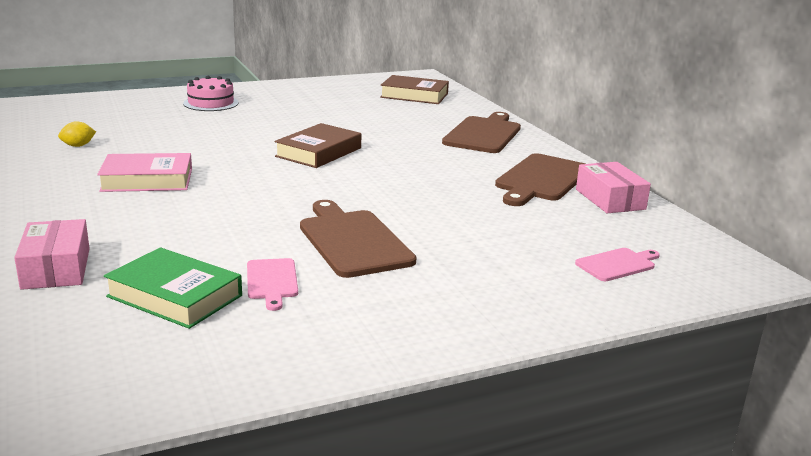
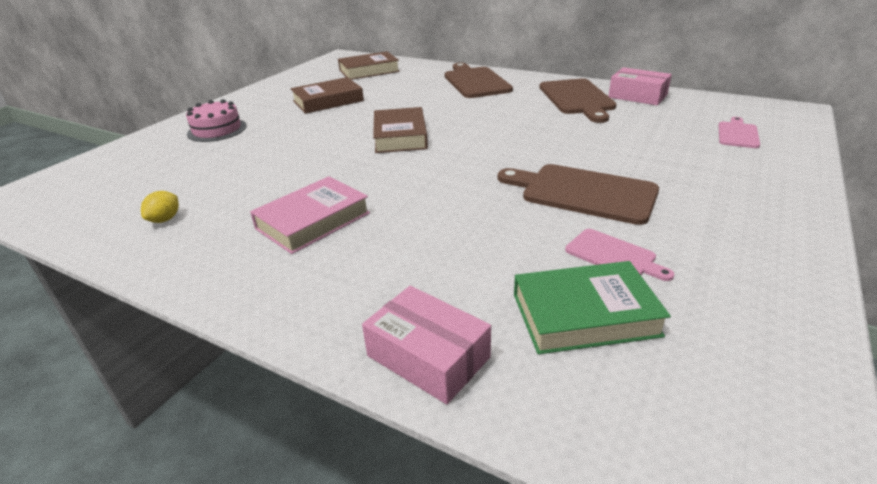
camera: 35 degrees left, 10 degrees up
none -> brown book [290,77,364,114]

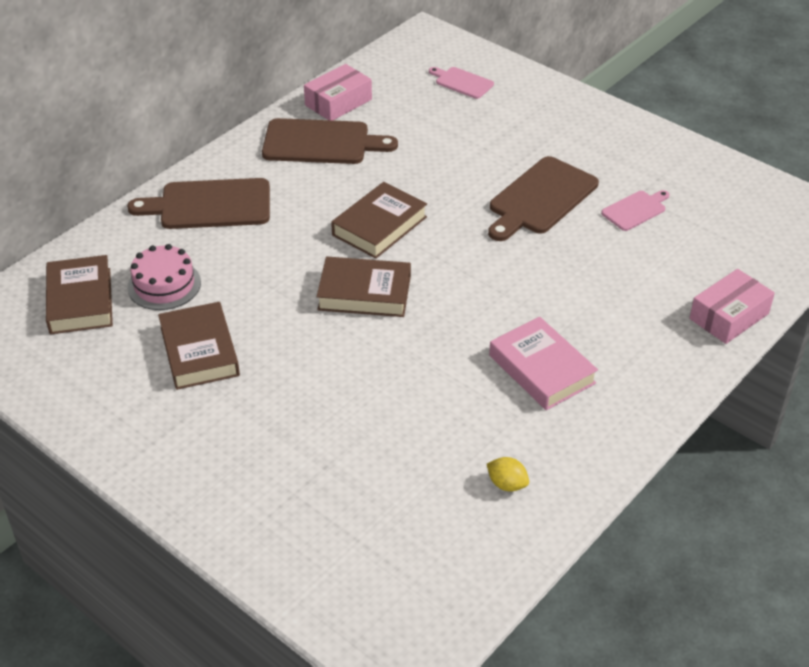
camera: 80 degrees left, 10 degrees up
pink cake [186,99,247,142] -> pink cake moved to [127,244,201,310]
green book [514,261,671,354] -> none
none -> brown book [331,182,427,259]

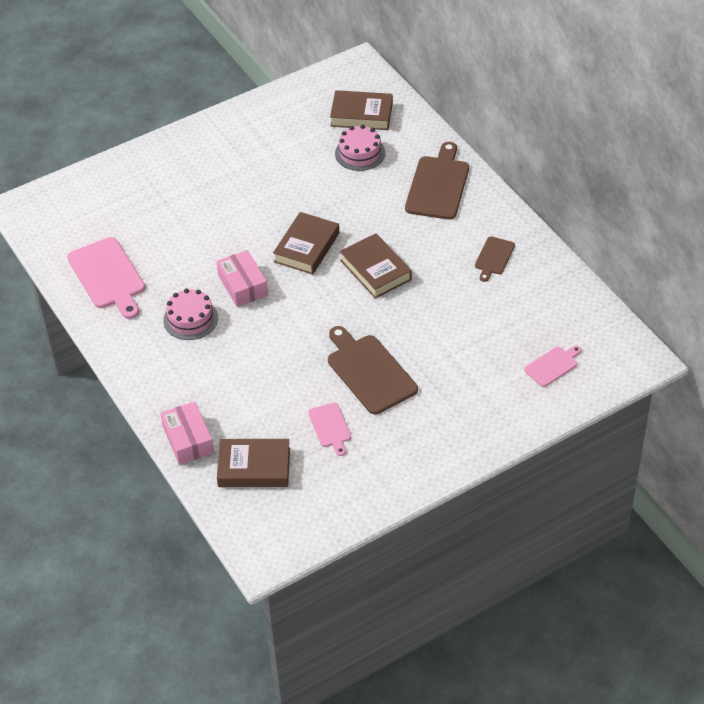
camera: 110 degrees right, 5 degrees up
brown book [158,302,240,390] -> brown book moved to [217,439,290,487]
brown cutting board [262,118,398,164] -> brown cutting board [475,236,515,282], size x0.54
pink box [304,64,372,121] -> pink box moved to [216,250,268,307]
yellow lemon [487,457,529,491] -> pink cutting board [67,237,145,319]
pink book [489,317,598,410] -> pink cake [163,289,218,340]

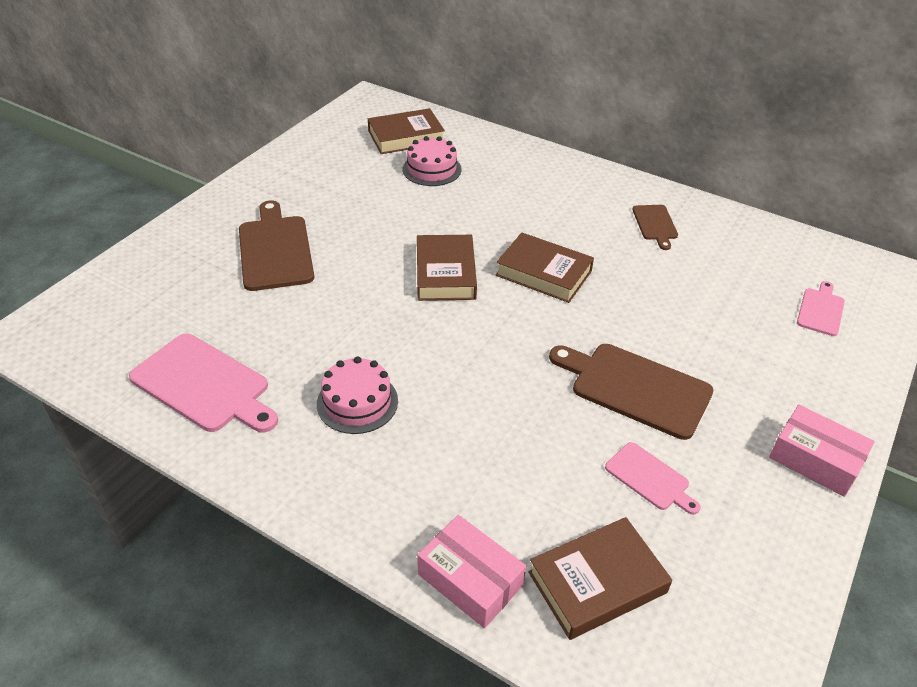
camera: 30 degrees left, 5 degrees down
pink box [216,250,268,307] -> pink box moved to [769,405,875,497]
brown cutting board [405,142,469,220] -> brown cutting board moved to [239,200,314,291]

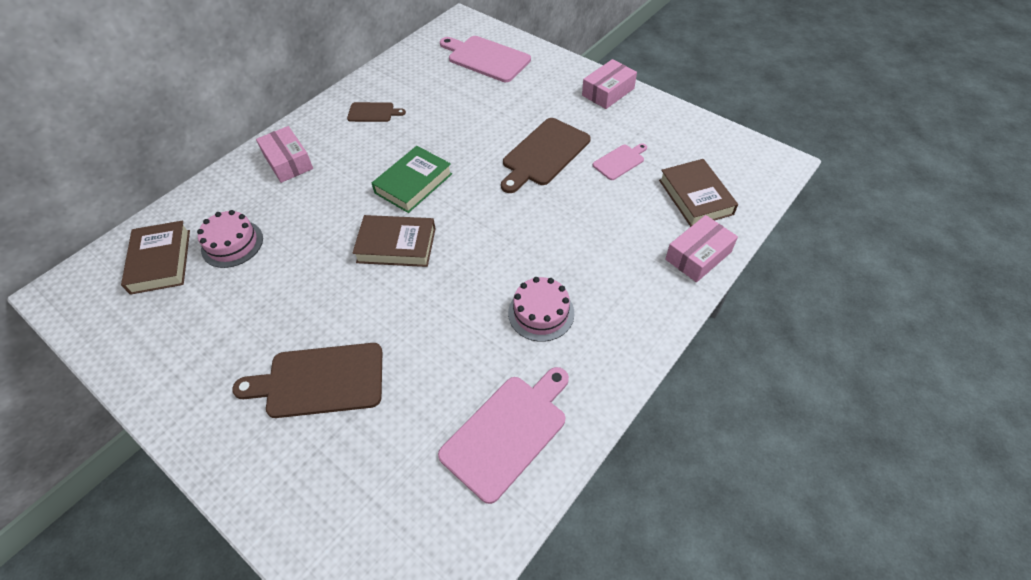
camera: 80 degrees left, 10 degrees up
brown book [496,233,594,303] -> green book [372,146,452,213]
pink cutting board [797,281,845,336] -> pink cutting board [440,36,531,82], size x1.85
none -> pink box [256,126,313,183]

